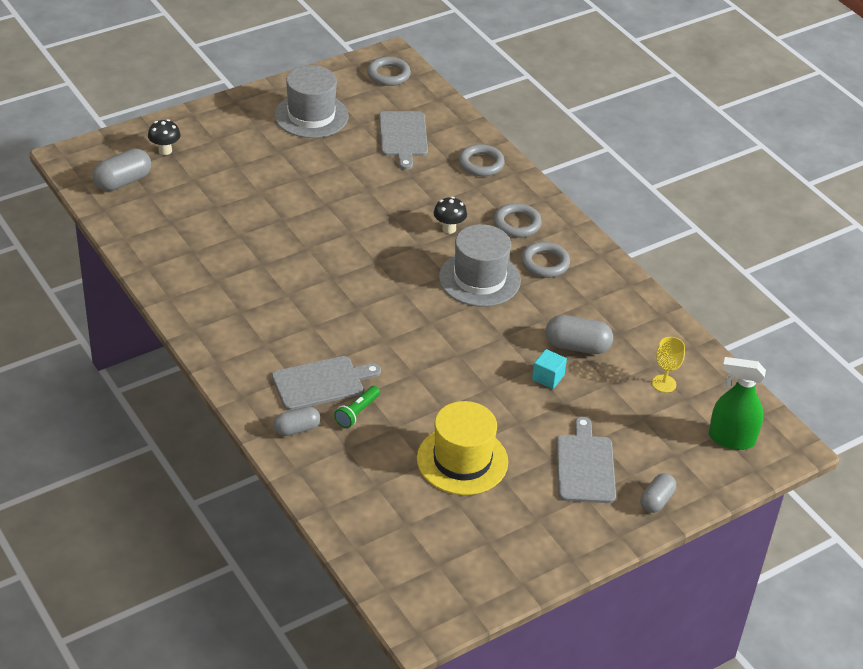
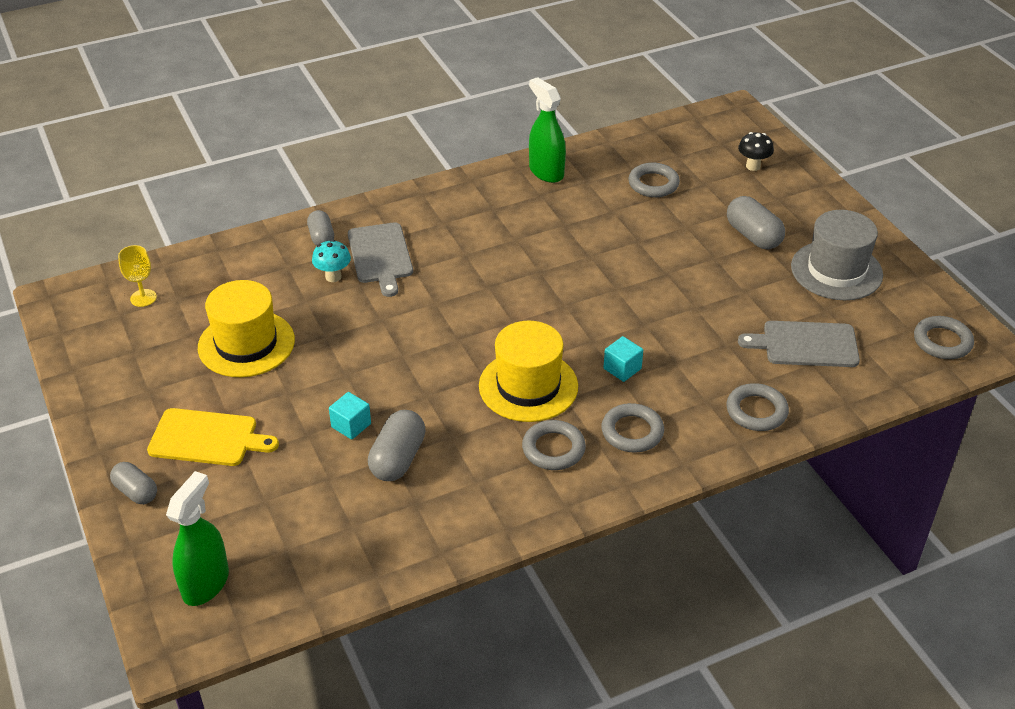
camera: 100 degrees right, 0 degrees up
grey capsule [93,149,151,191] -> grey capsule moved to [727,196,785,249]
green flashlight [334,386,380,428] -> turquoise mushroom [312,239,351,282]
black mushroom [434,197,467,234] -> turquoise cube [604,336,643,382]
grey hat [439,224,521,307] -> yellow hat [479,321,578,422]
grey cutting board [556,417,616,503] -> yellow cutting board [147,408,279,466]
yellow goblet [652,337,685,393] -> yellow goblet moved to [118,245,157,307]
none -> green spray bottle [529,77,566,183]
none -> grey ring [628,163,680,197]

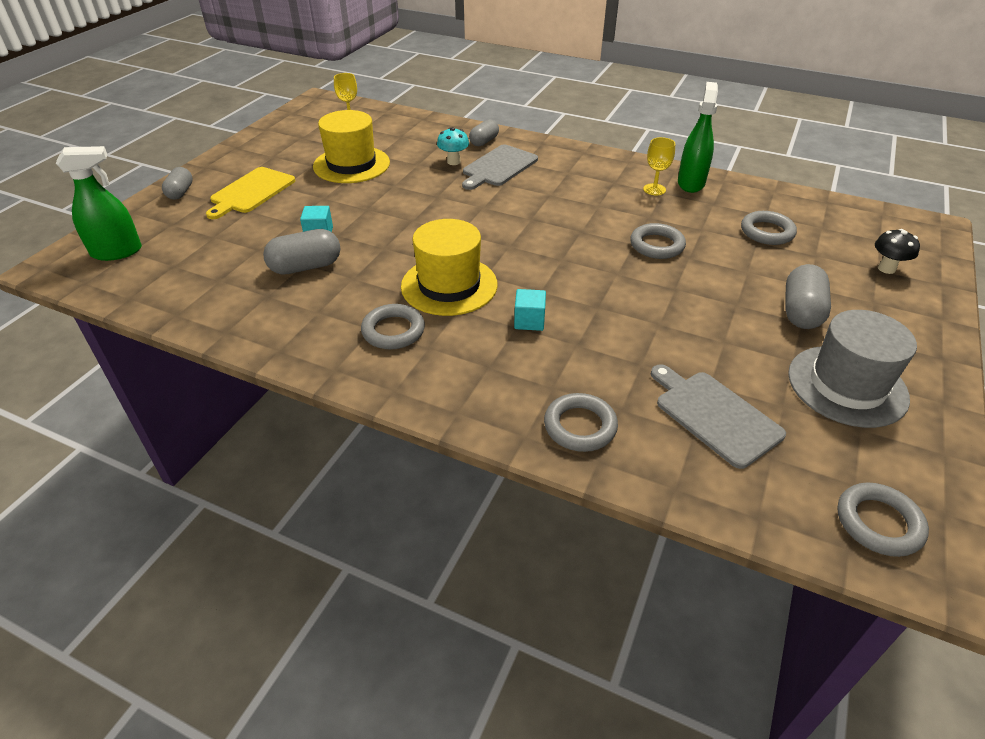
camera: 50 degrees right, 0 degrees up
yellow cutting board [147,408,279,466] -> yellow cutting board turned 60 degrees clockwise [206,167,295,219]
grey ring [601,403,664,453] -> grey ring moved to [630,223,686,259]
none -> yellow goblet [643,137,675,195]

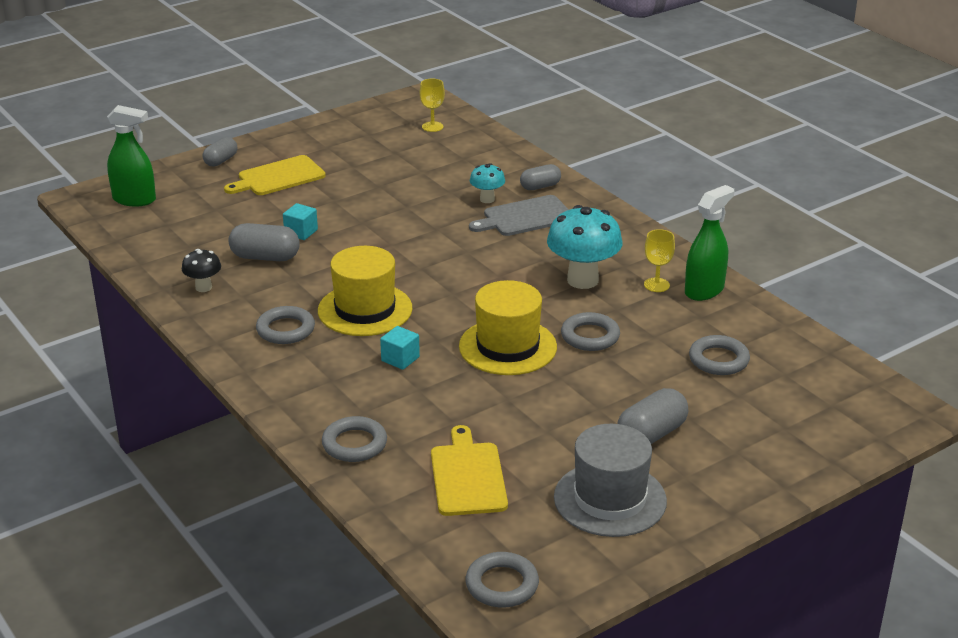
camera: 30 degrees right, 10 degrees down
yellow hat [313,110,390,183] -> yellow hat moved to [459,280,557,375]
grey cutting board [651,364,786,469] -> yellow cutting board [431,425,508,516]
black mushroom [875,229,920,274] -> black mushroom moved to [182,249,221,292]
none -> turquoise mushroom [547,205,622,289]

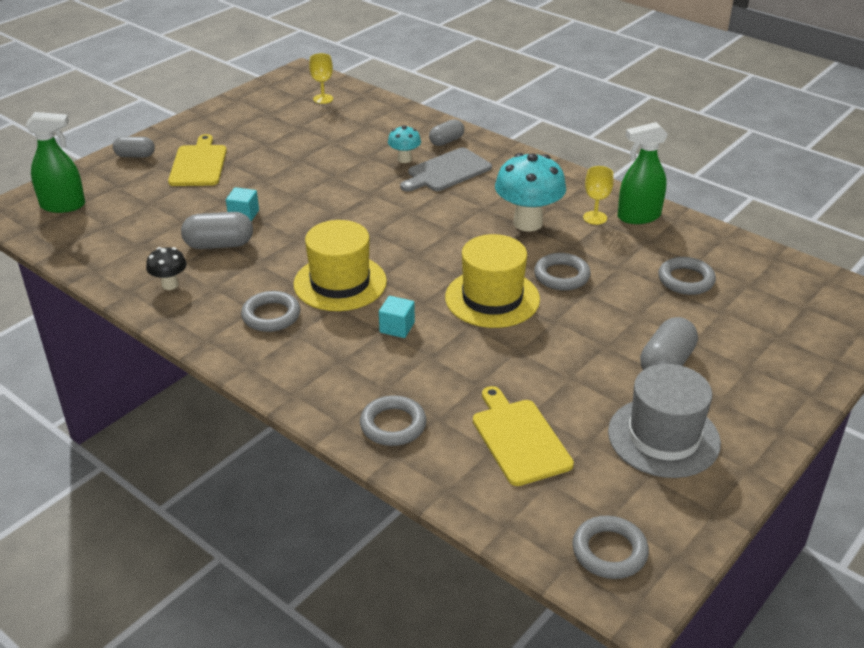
camera: 15 degrees left, 5 degrees up
grey capsule [203,137,237,167] -> grey capsule turned 75 degrees clockwise [113,137,155,157]
yellow cutting board [224,155,326,195] -> yellow cutting board turned 135 degrees clockwise [168,134,227,186]
green spray bottle [685,185,734,301] -> green spray bottle turned 135 degrees counterclockwise [617,122,668,224]

